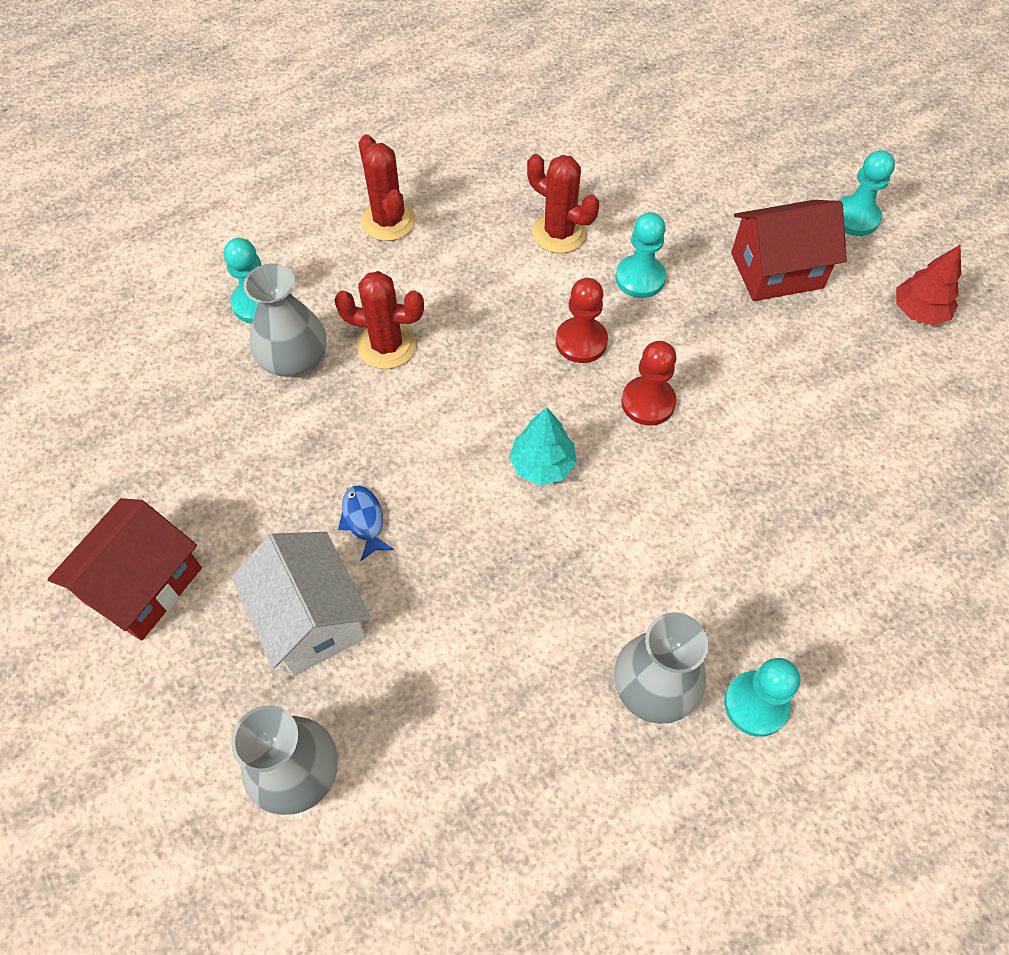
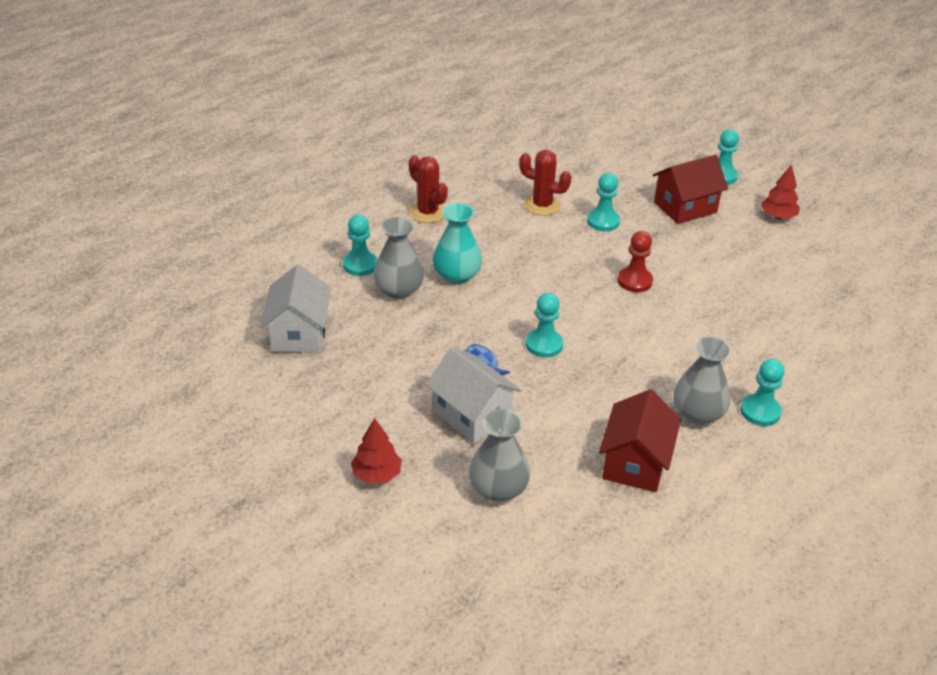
camera: 15 degrees left, 20 degrees down
red house [48,498,202,640] -> red house moved to [599,389,681,492]
red cactus [334,271,424,369] -> turquoise vase [433,203,482,284]
turquoise tree [509,407,577,485] -> none
red pawn [556,278,608,363] -> none
none -> white house [261,264,331,353]
none -> red tree [351,418,402,484]
none -> turquoise pawn [526,293,563,358]

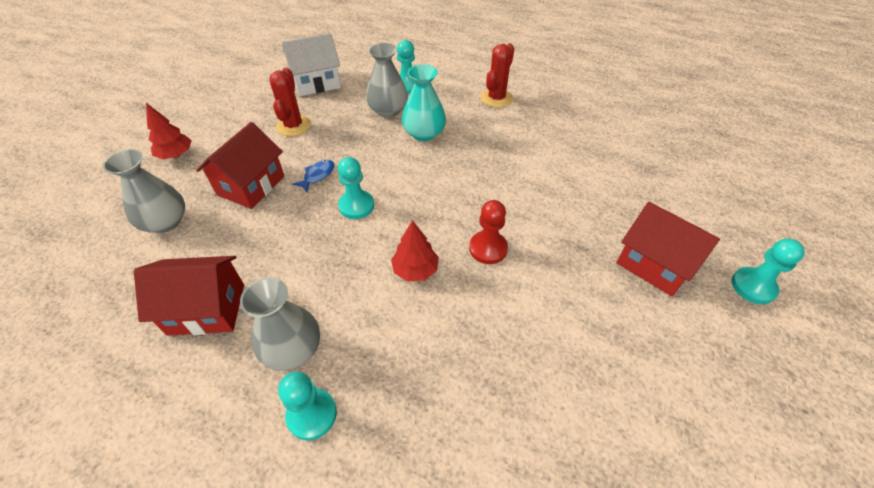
camera: 70 degrees right, 10 degrees up
white house [426,347,521,444] -> red house [196,122,284,209]
red cactus [519,150,571,216] -> red cactus moved to [269,67,311,136]
turquoise pawn [587,173,620,231] -> none
red tree [761,164,800,219] -> red tree moved to [391,220,439,282]

